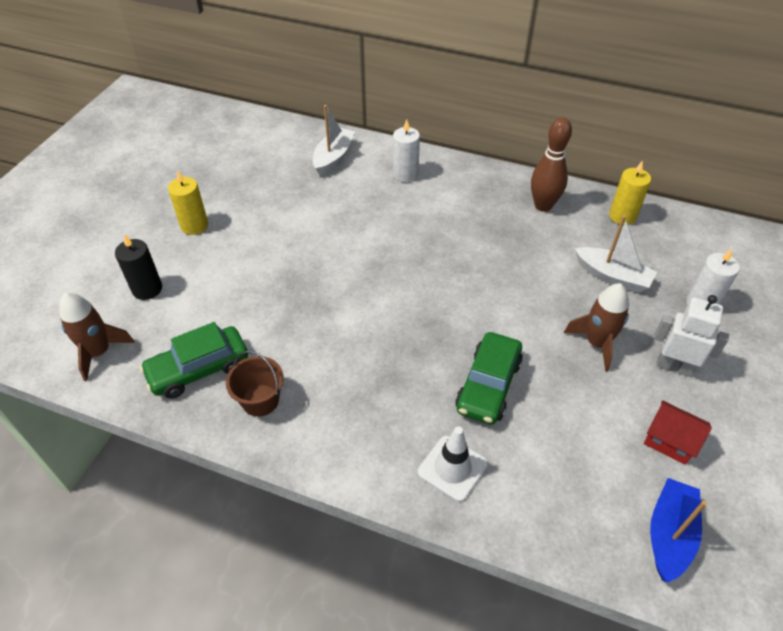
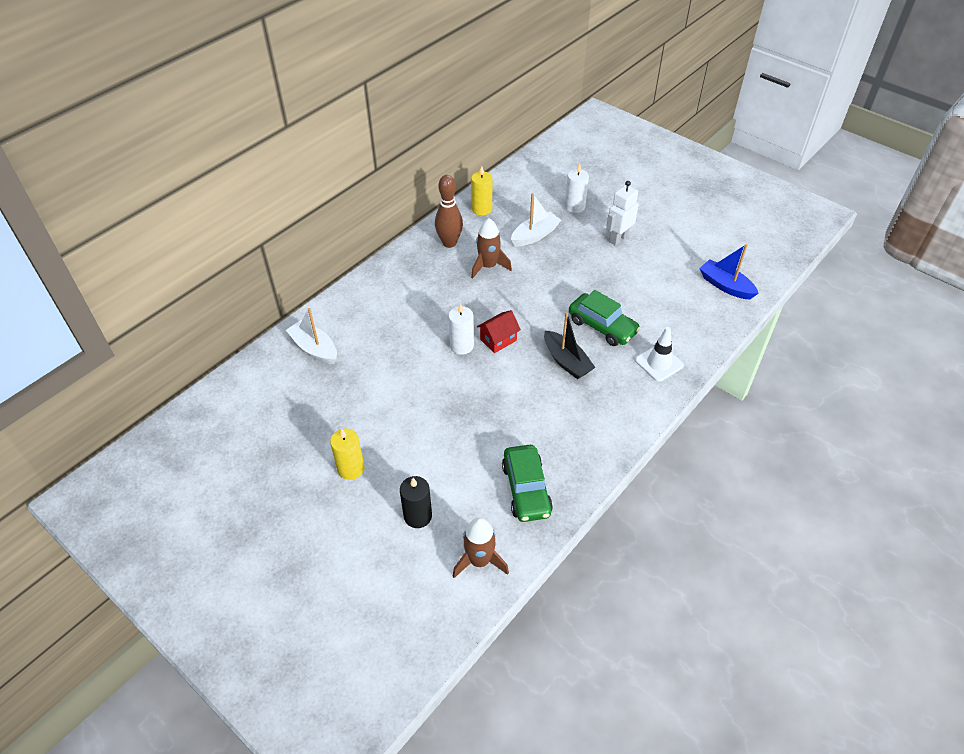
camera: 70 degrees left, 0 degrees up
brown bucket [226,351,284,417] -> none
white candle [393,119,420,182] -> white candle moved to [448,303,474,355]
brown rocket [564,283,629,372] -> brown rocket moved to [471,218,512,279]
red house [644,400,712,465] -> red house moved to [477,310,521,353]
none -> black boat [544,312,596,379]

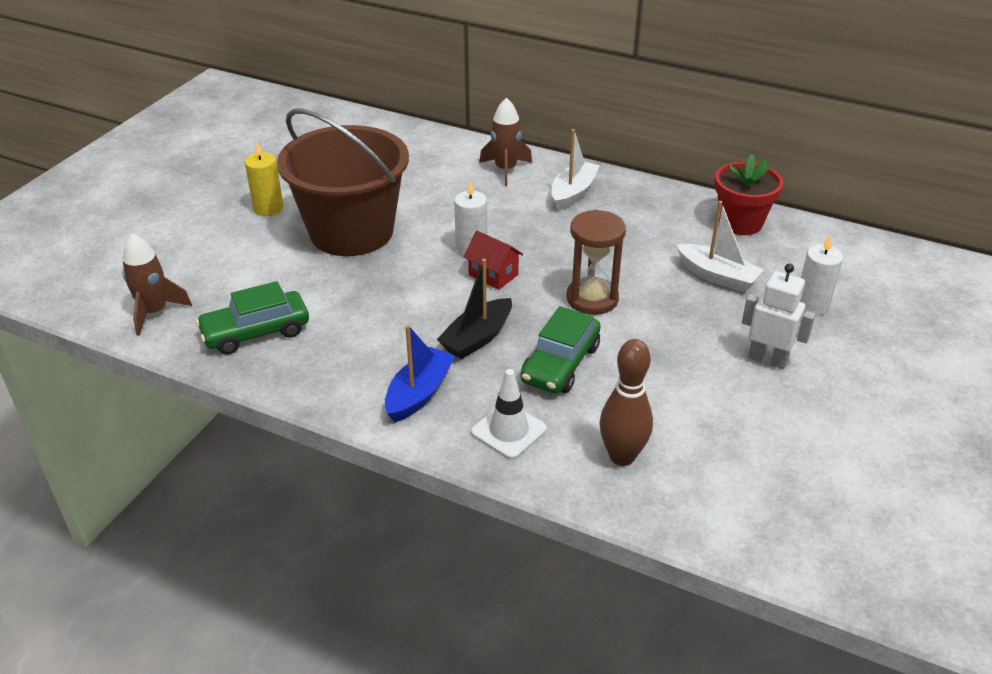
camera: 75 degrees right, 10 degrees down
white boat [286,308,337,364] -> white boat moved to [551,129,600,211]
black candle [400,476,432,528] -> none
brown bowling pin [435,175,463,248] -> brown bowling pin moved to [599,339,653,466]
yellow candle [471,166,492,215] -> red flower pot [715,154,783,235]
brown rocket [471,218,512,279] -> brown rocket moved to [479,98,532,186]
blue boat [699,244,759,300] -> blue boat moved to [385,325,455,423]
none -> brown bucket [277,109,409,256]
none -> brown hourglass [566,210,626,315]

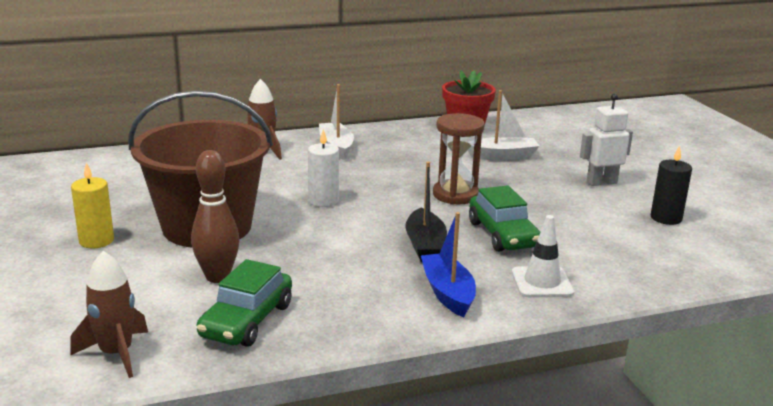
camera: 45 degrees left, 15 degrees down
red house [464,231,523,290] -> none
brown bowling pin [599,339,653,466] -> brown bowling pin moved to [191,150,239,283]
white candle [800,235,843,315] -> none
none -> black candle [651,145,692,225]

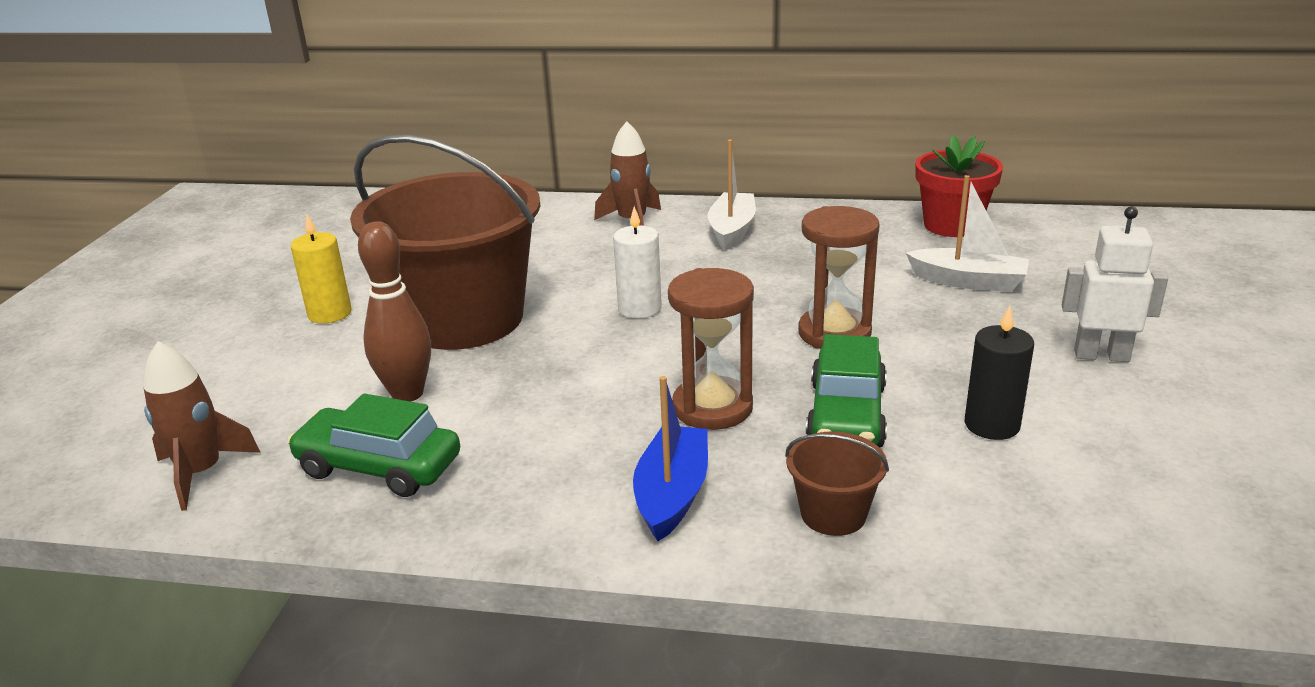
camera: 30 degrees right, 5 degrees up
green car [196,259,292,347] -> green car turned 60 degrees clockwise [287,393,460,497]
black boat [405,162,447,262] -> brown hourglass [668,268,754,430]
white traffic cone [512,215,574,297] -> brown bucket [785,431,889,536]
black candle [651,145,692,225] -> black candle moved to [965,306,1034,440]

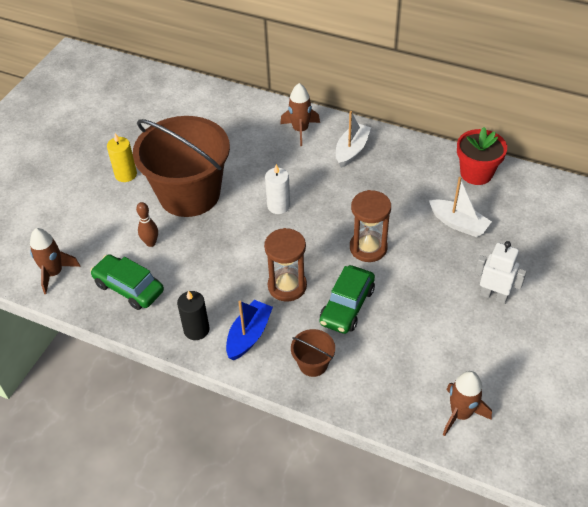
camera: 15 degrees right, 20 degrees up
brown bowling pin [358,221,431,402] -> brown bowling pin [136,202,158,247], size x0.64
black candle [965,306,1034,440] -> black candle moved to [177,290,210,340]
none -> brown rocket [443,371,492,436]

